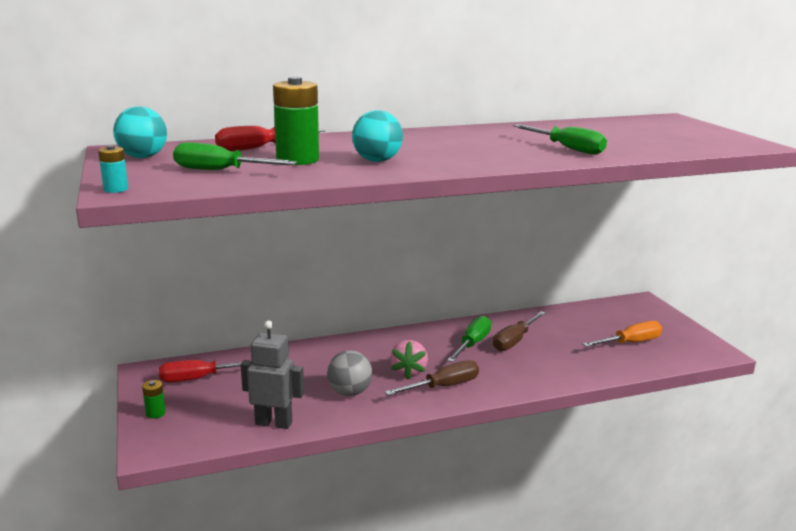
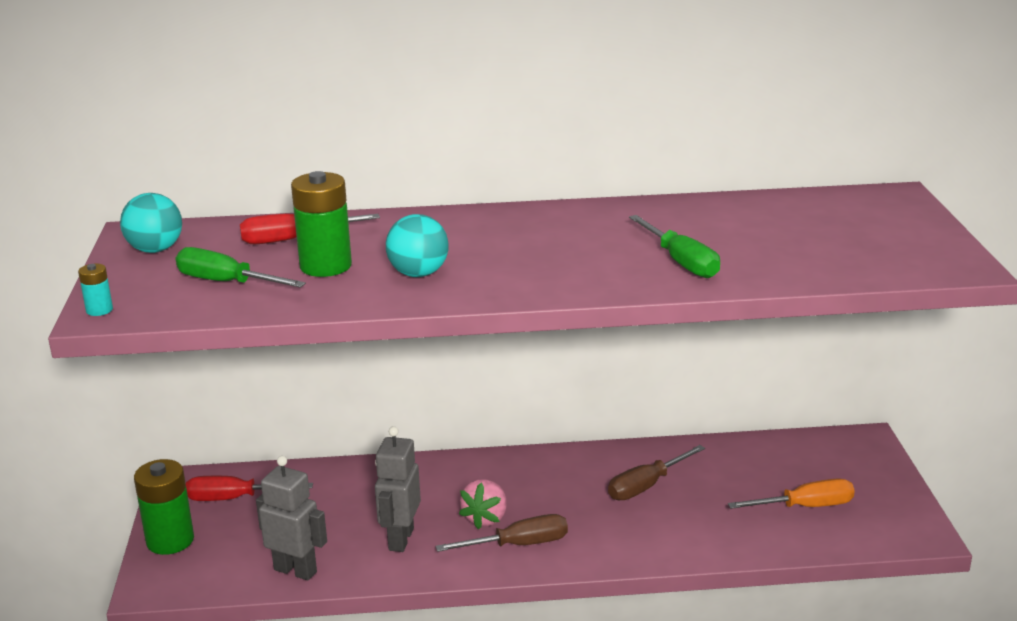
camera: 15 degrees right, 5 degrees up
green battery [142,380,166,419] -> green battery [134,459,194,555], size x2.11
grey ball [327,350,372,396] -> grey robot [375,426,421,552]
green screwdriver [447,316,491,362] -> none

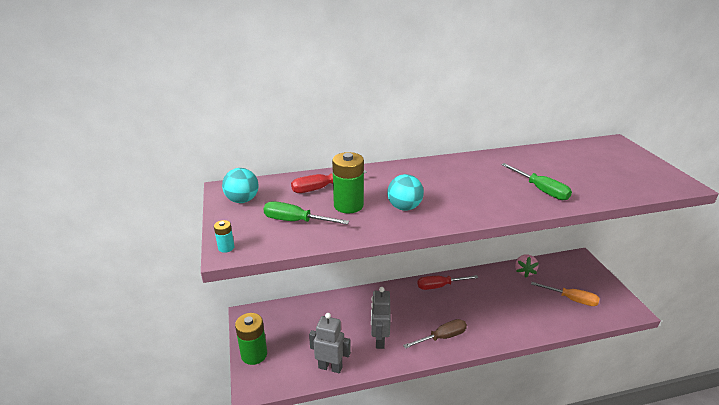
camera: 10 degrees left, 5 degrees up
red screwdriver [186,476,313,501] -> red screwdriver moved to [417,275,478,290]
pink strawberry [459,479,507,530] -> pink strawberry moved to [515,254,539,278]
brown screwdriver [608,445,705,500] -> none
orange screwdriver [728,478,855,509] -> orange screwdriver turned 45 degrees clockwise [531,282,600,306]

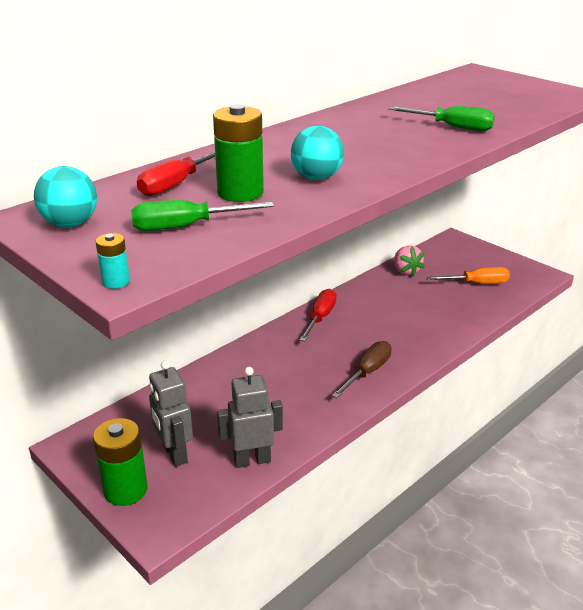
camera: 30 degrees left, 0 degrees up
grey robot [371,287,391,349] -> grey robot moved to [149,360,193,467]
red screwdriver [417,275,478,290] -> red screwdriver turned 150 degrees clockwise [299,289,337,342]

